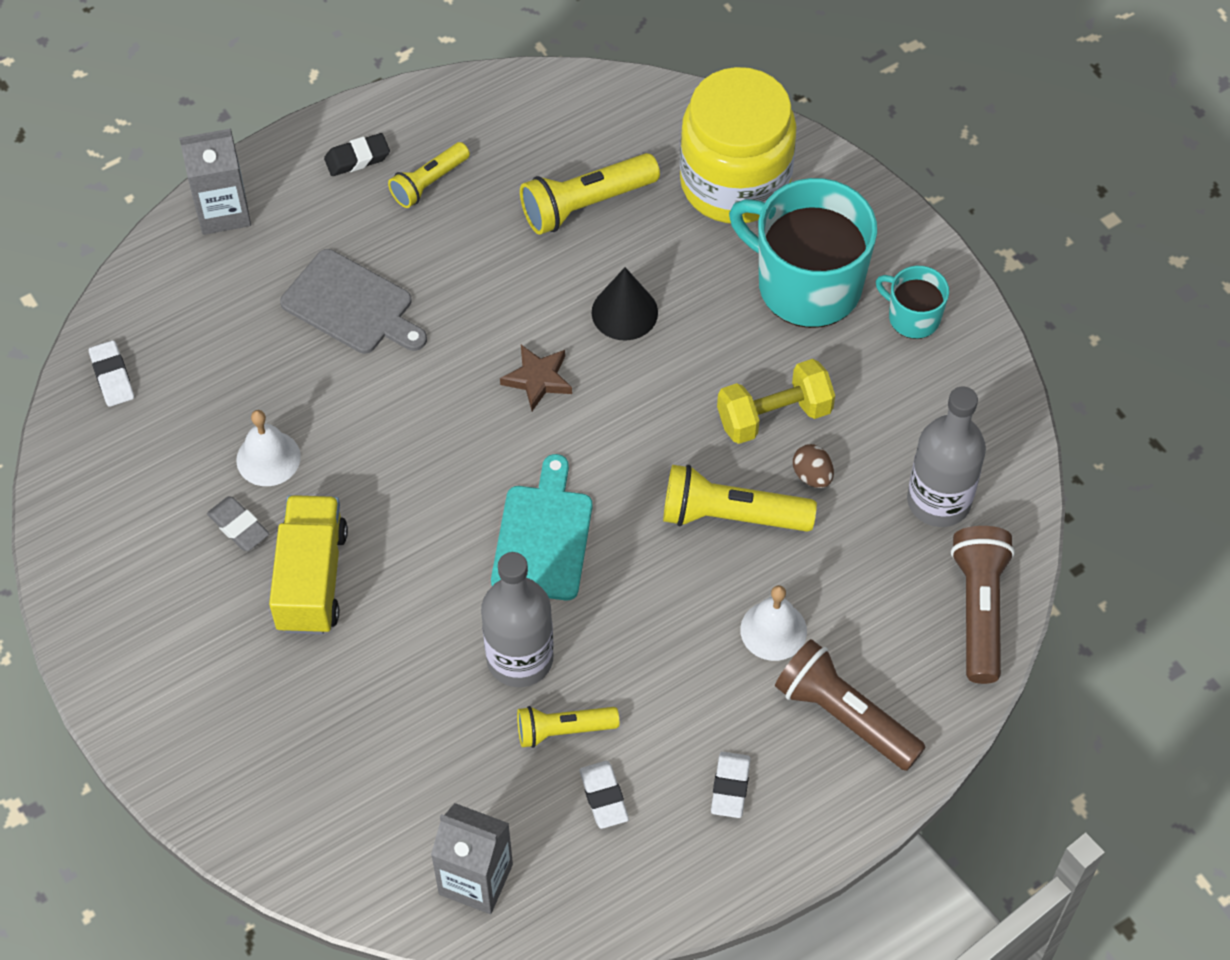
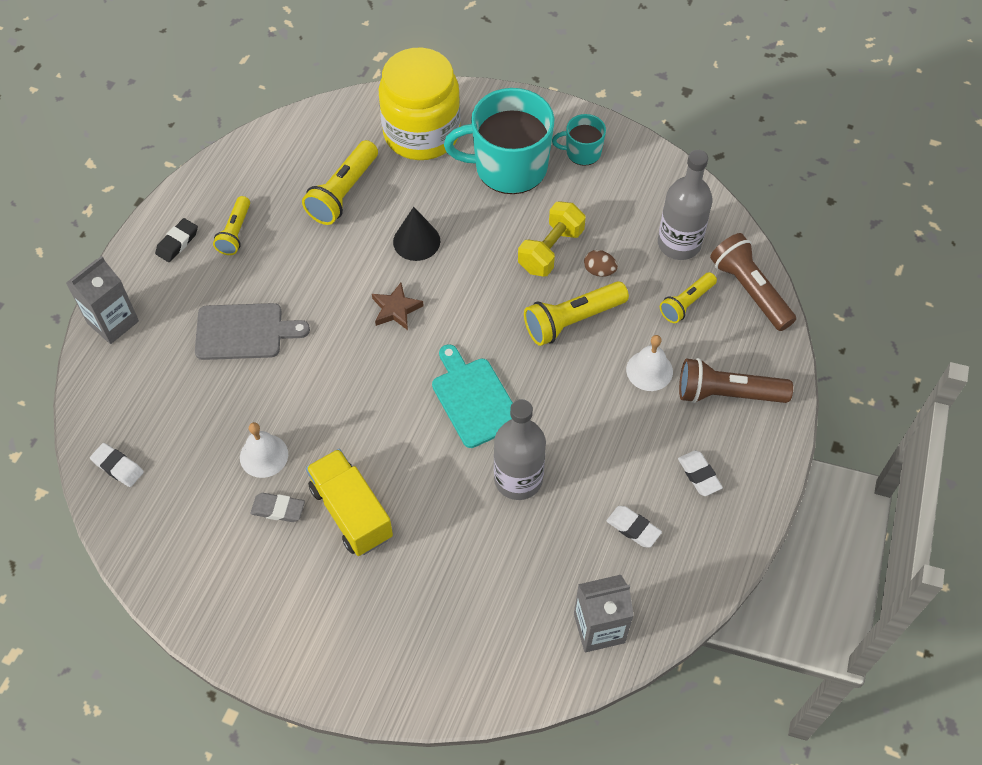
camera: 35 degrees left, 0 degrees up
yellow flashlight [517,706,619,748] -> yellow flashlight moved to [660,272,717,323]

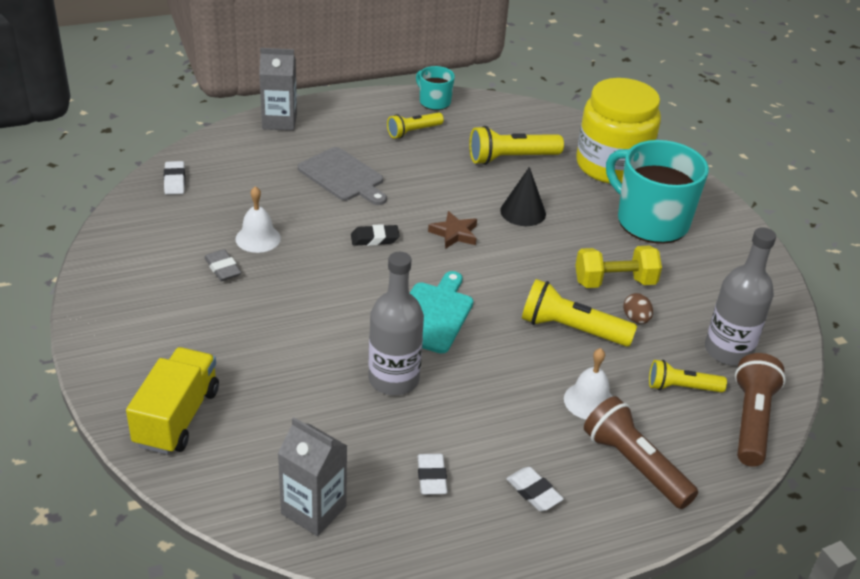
camera: 45 degrees right, 20 degrees down
black eraser [155,218,198,262] -> black eraser moved to [351,224,400,246]
yellow truck [306,449,393,556] -> yellow truck moved to [126,347,219,455]
turquoise mug [552,114,606,166] -> turquoise mug moved to [416,66,455,110]
white eraser [678,450,723,496] -> white eraser turned 60 degrees counterclockwise [506,467,564,511]

